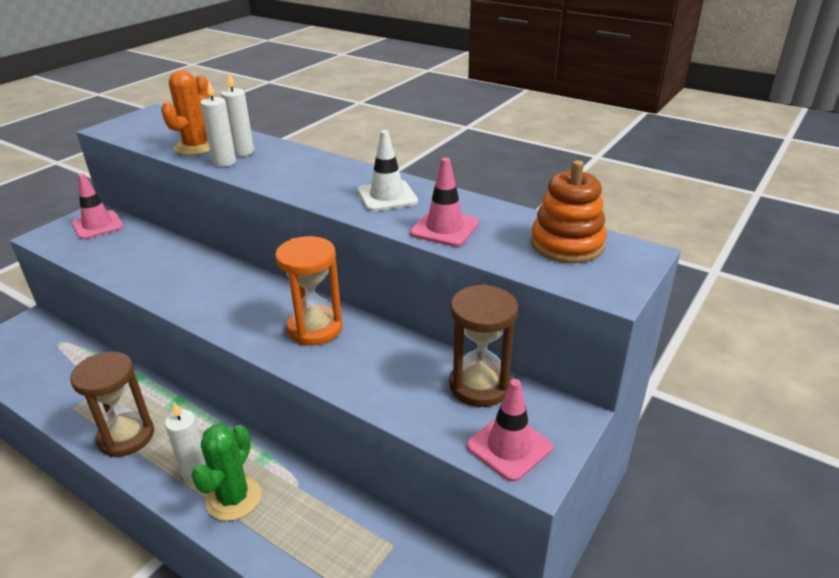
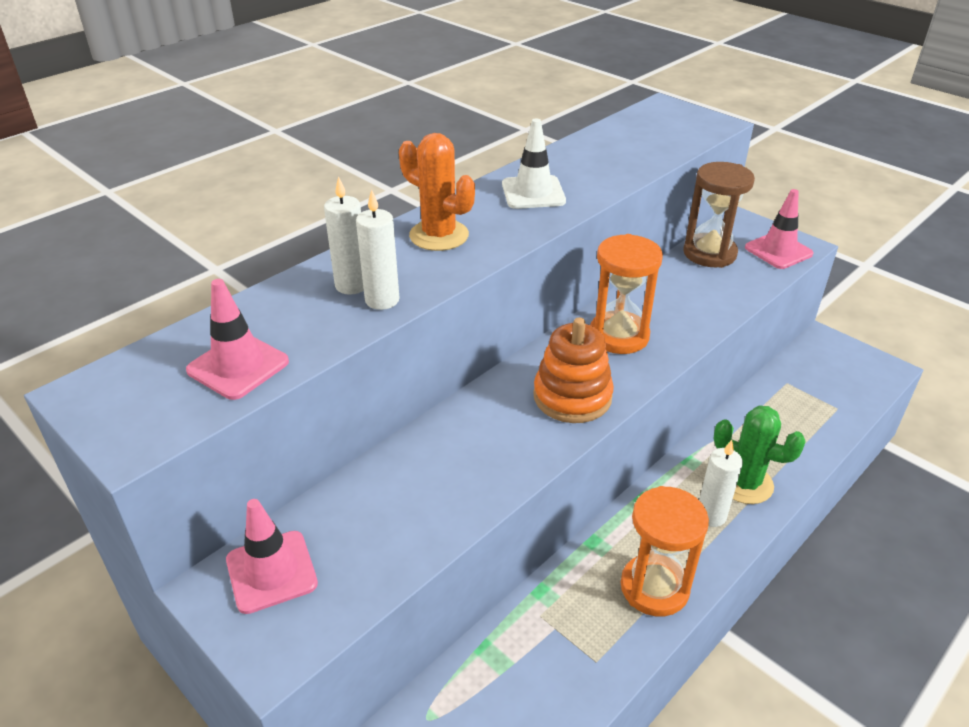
camera: 80 degrees left, 5 degrees up
brown hourglass [70,352,154,457] -> orange hourglass [621,486,709,616]
orange cactus [161,70,210,155] -> orange cactus moved to [399,133,475,251]
pink traffic cone [410,158,479,247] -> pink traffic cone moved to [186,279,289,400]
orange stacking toy [531,160,607,263] -> orange stacking toy moved to [533,317,614,423]

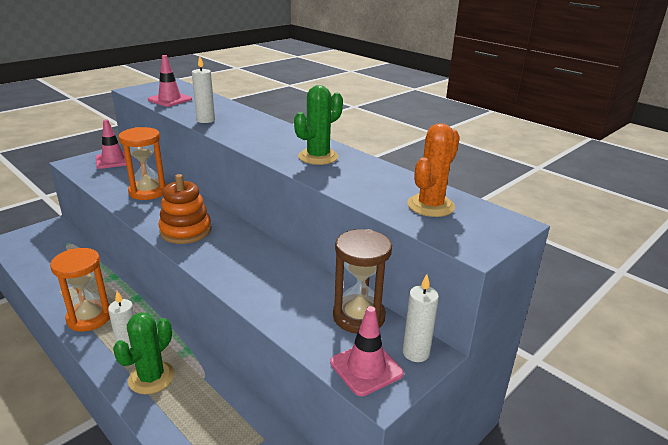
camera: 90 degrees right, 10 degrees down
white candle [324,176,364,295] -> white candle moved to [403,274,439,362]
orange cactus [399,133,475,251] -> orange cactus moved to [407,123,460,217]
white traffic cone [502,118,566,209] -> green cactus [294,85,343,165]
orange hourglass [590,234,663,354] -> orange hourglass moved to [118,127,167,200]

